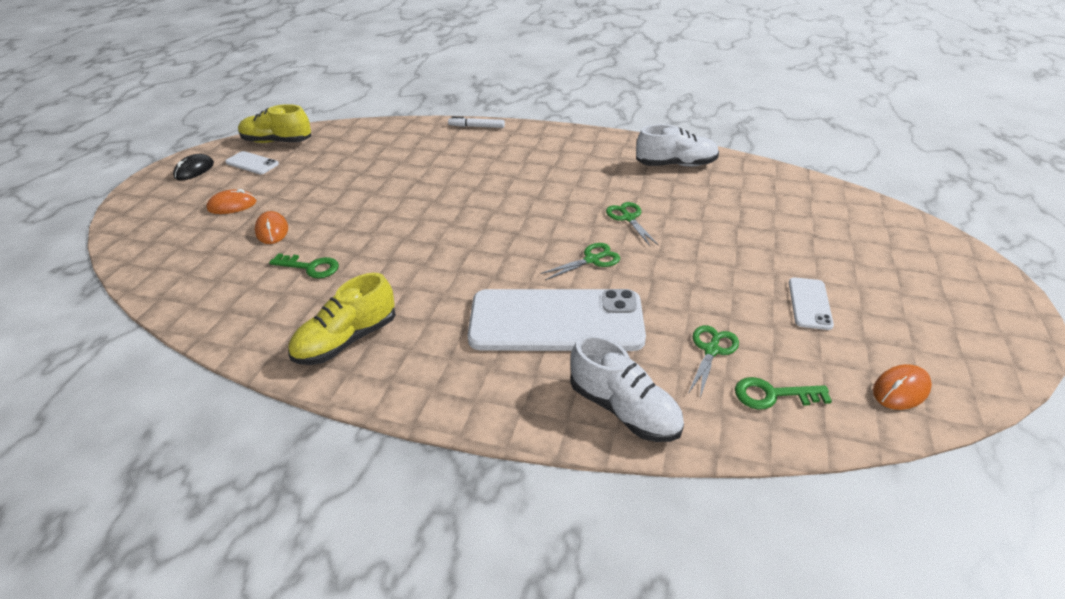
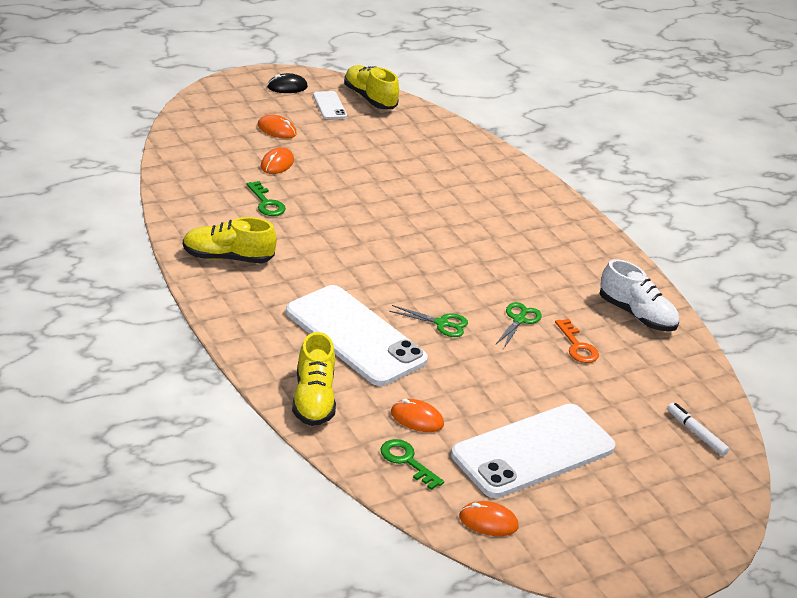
camera: 40 degrees right, 5 degrees down
white marker [448,116,505,128] -> white marker moved to [667,403,729,456]
white shoe [570,335,684,442] -> yellow shoe [292,332,336,426]
green scissors [688,325,739,398] -> orange mouse [391,399,444,432]
white phone [789,277,834,330] -> white phone [451,404,616,498], size x2.32
none -> orange key [555,319,599,363]

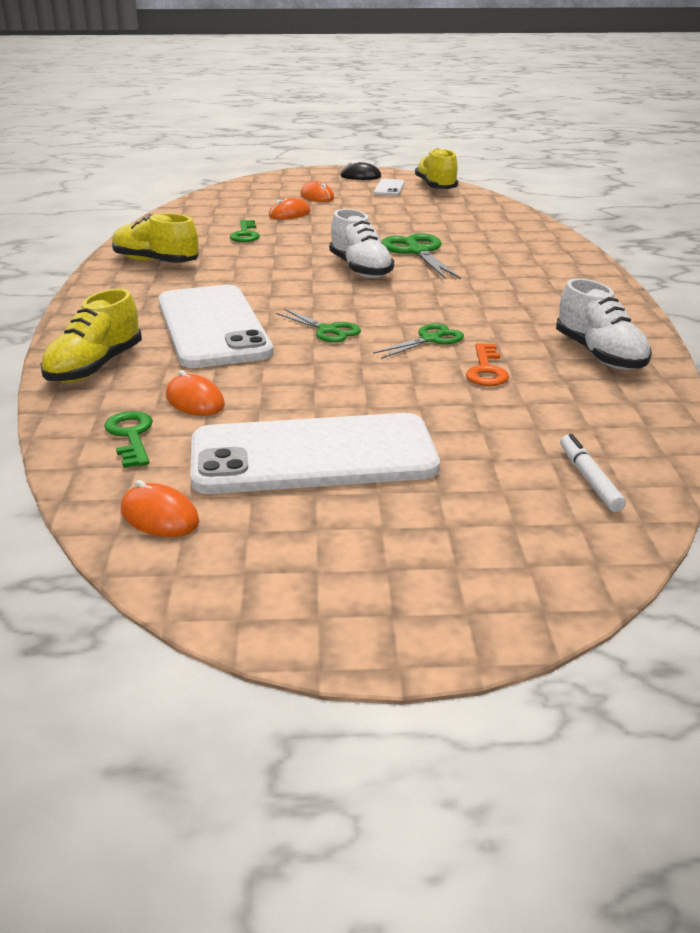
camera: 30 degrees right, 5 degrees down
none -> white shoe [329,209,394,278]
none -> green scissors [381,233,461,279]

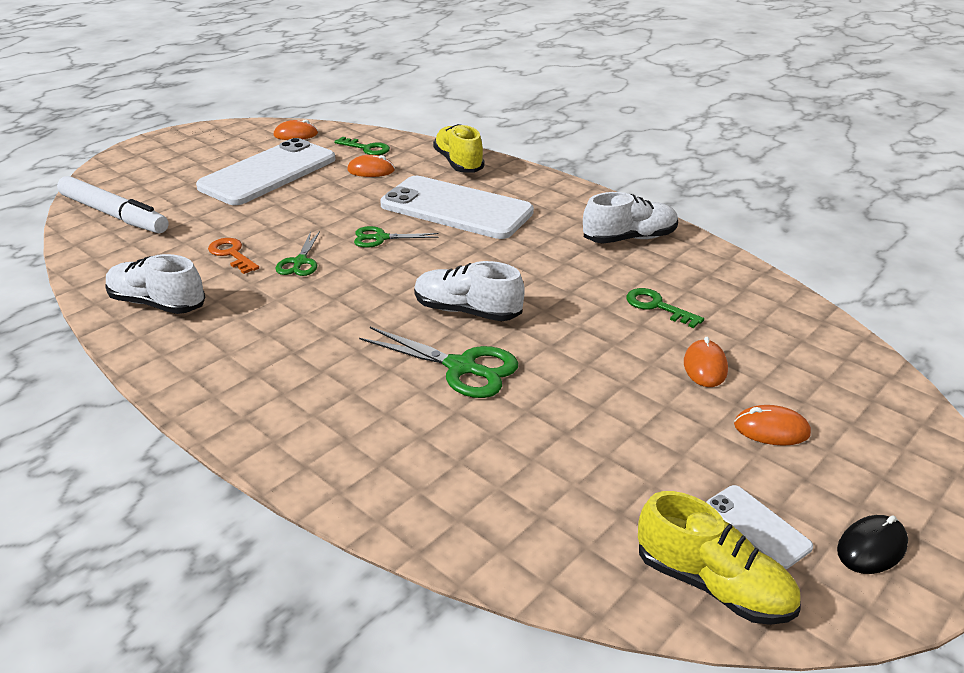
camera: 135 degrees right, 5 degrees up
yellow shoe [112,213,199,263] -> white shoe [583,192,678,243]
white marker [560,434,626,512] -> white marker [57,176,169,233], size x2.04

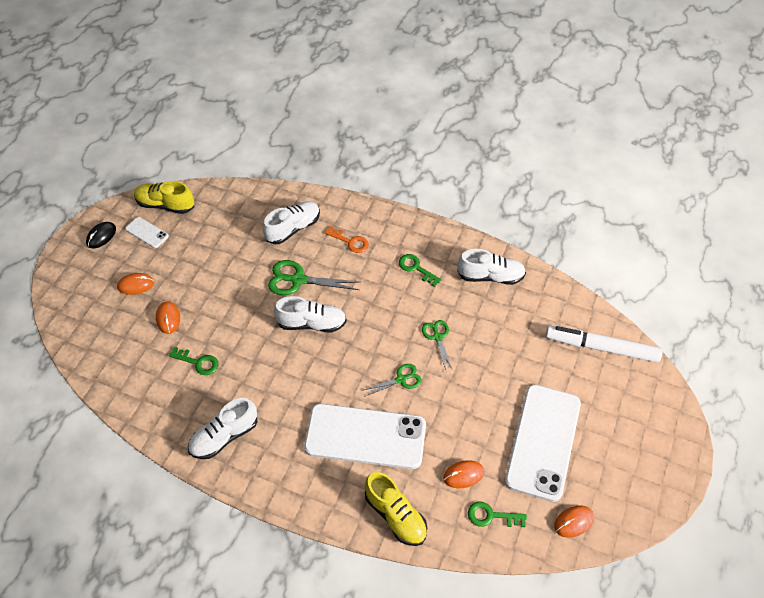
camera: 160 degrees right, 20 degrees up
orange key [208,238,259,274] -> orange key moved to [325,226,369,253]
none -> white shoe [263,201,320,244]
none -> green key [399,254,441,286]

